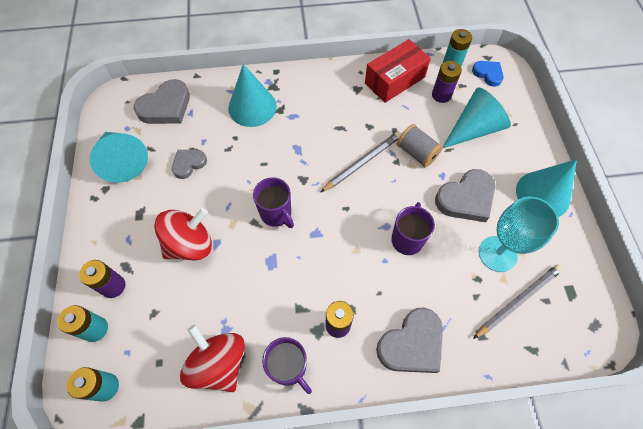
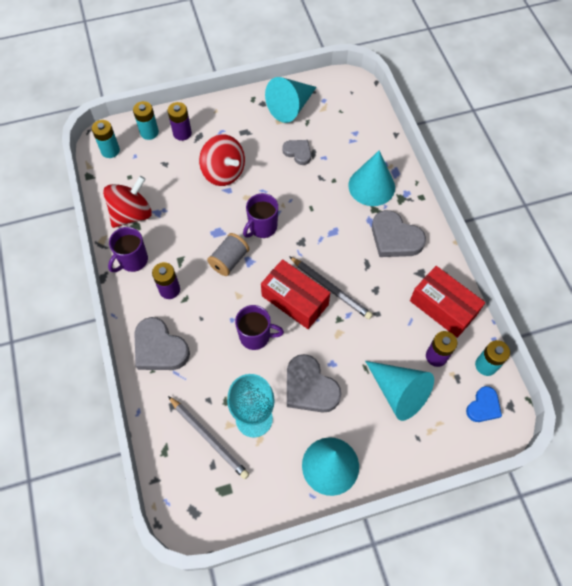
camera: 80 degrees right, 0 degrees up
grey heart [134,79,190,124] -> grey heart moved to [372,210,426,257]
grey spool [397,124,443,167] -> grey spool moved to [207,233,249,276]
none -> red box [261,259,330,329]

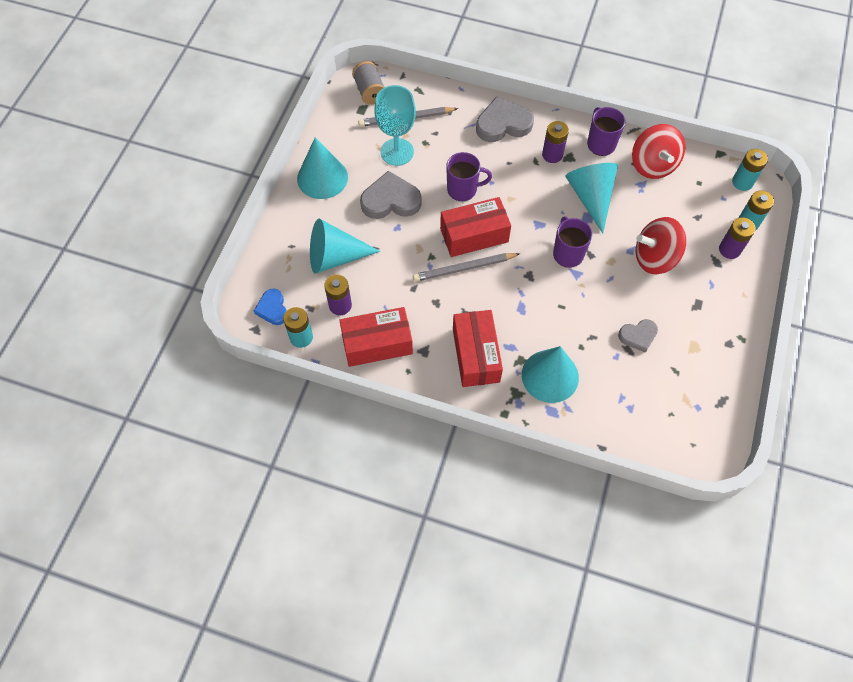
camera: 125 degrees right, 0 degrees up
grey spool [207,233,249,276] -> grey spool moved to [352,61,385,105]
purple mug [235,305,284,350] -> purple mug turned 135 degrees counterclockwise [446,152,492,201]
turquoise cone [265,77,317,123] -> turquoise cone moved to [565,163,618,234]
grey heart [372,210,426,257] -> red box [453,310,503,387]

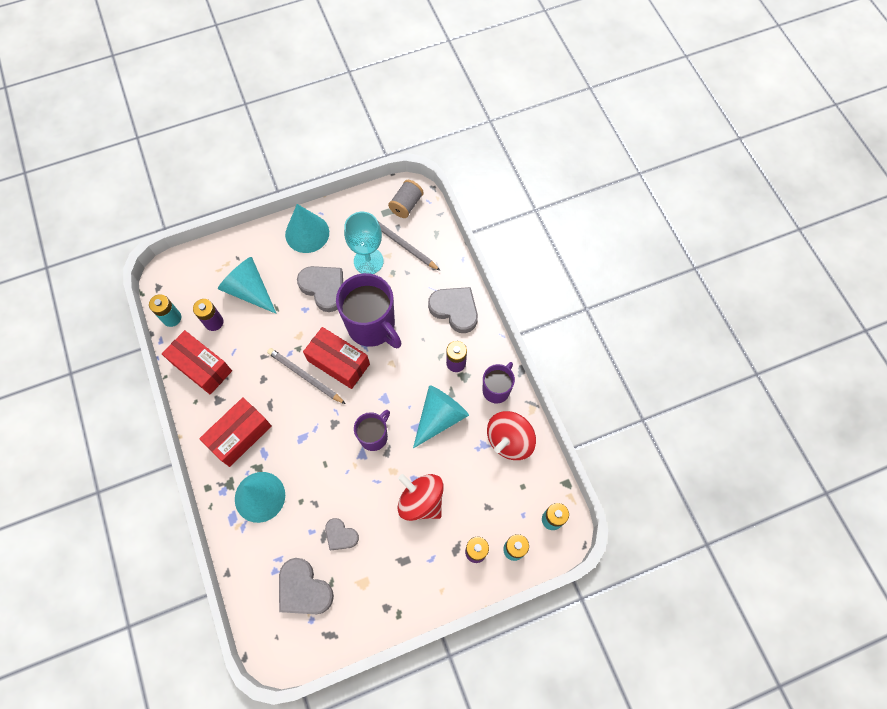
camera: 50 degrees right, 5 degrees up
blue heart [254,289,287,325] -> none
purple mug [446,152,492,201] -> purple mug [336,273,401,348], size x1.79
none -> grey heart [279,558,334,614]

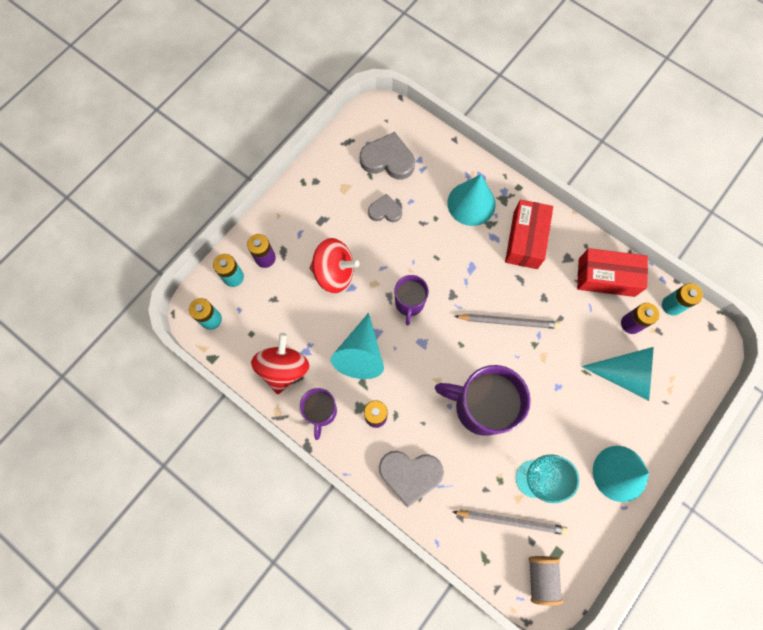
camera: 150 degrees right, 5 degrees up
grey heart [297,266,343,312] -> none
red box [303,327,370,389] -> none

